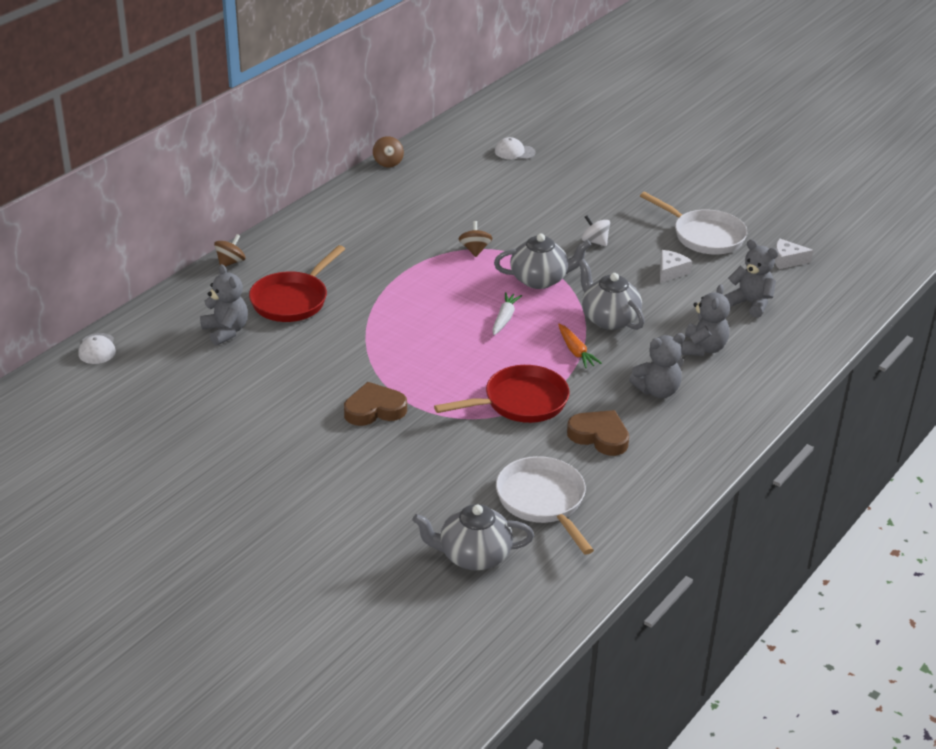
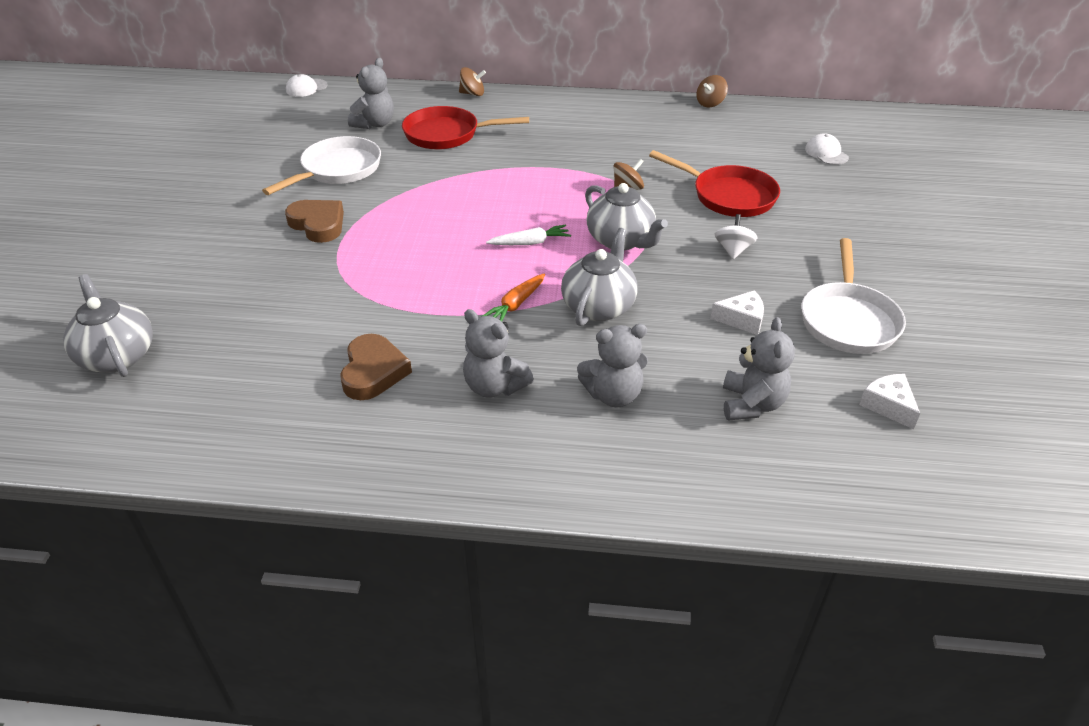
camera: 60 degrees right, 5 degrees up
red pan [434,365,570,423] -> red pan moved to [649,150,780,217]
white pan [496,456,594,555] -> white pan moved to [262,136,381,195]

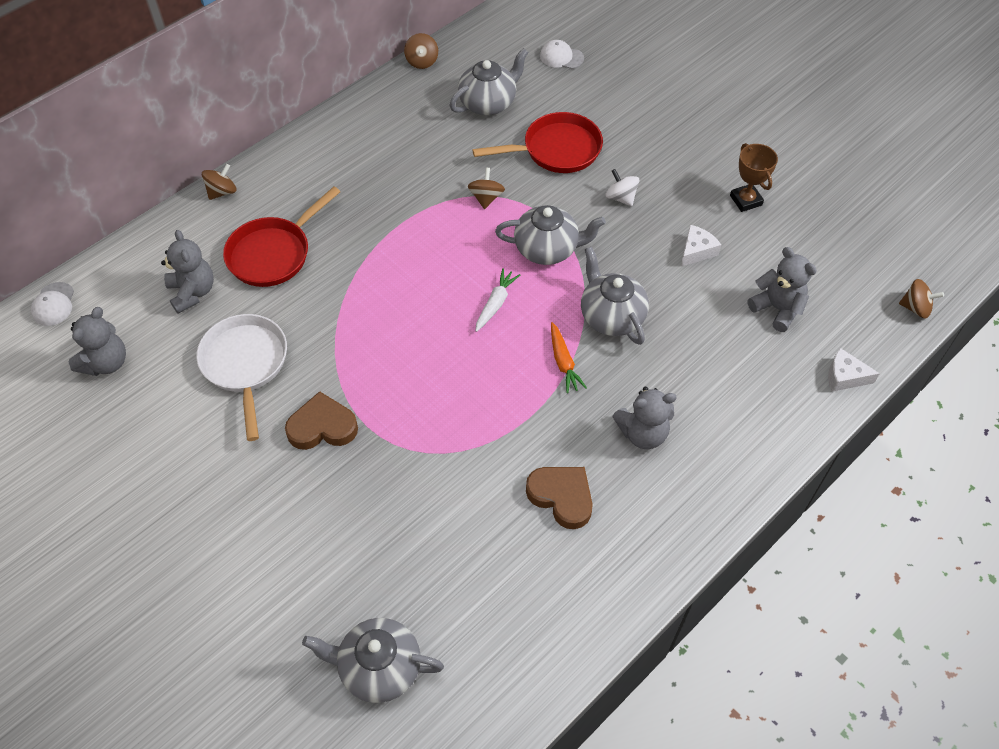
camera: 50 degrees left, 15 degrees up
grey teddy bear [577,324,648,407] -> grey teddy bear moved to [69,307,126,376]
white pan [801,238,906,354] -> brown trophy [730,143,778,212]
white cheese [859,374,920,429] -> white cheese moved to [828,348,880,392]
none -> grey teapot [450,48,529,115]
none -> brown spinning top [899,279,944,319]

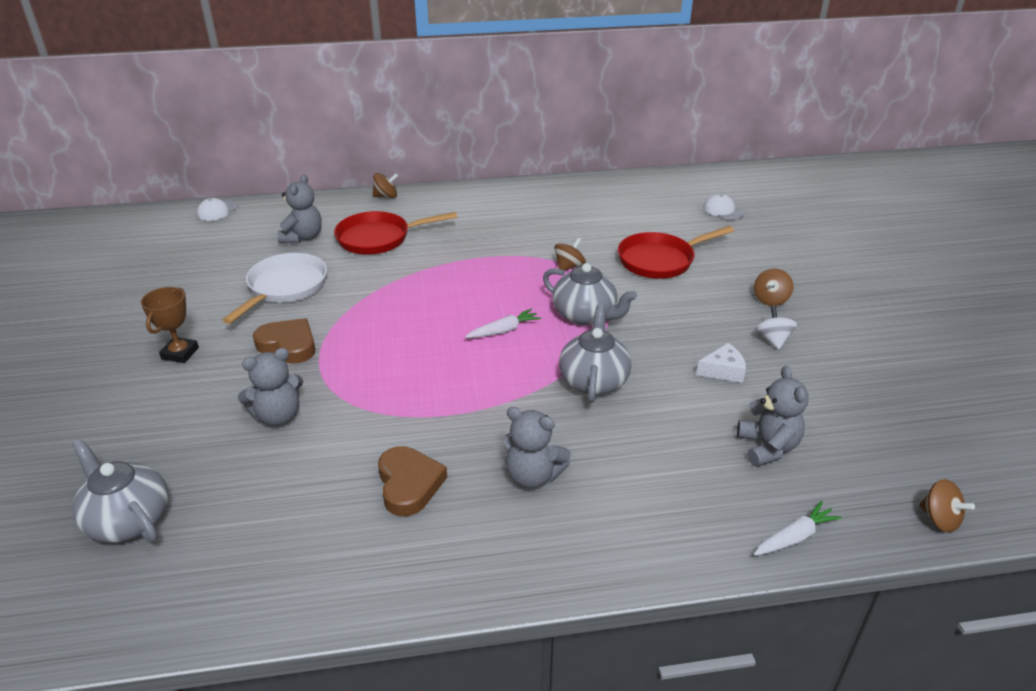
camera: 35 degrees right, 20 degrees down
grey teddy bear [69,307,126,376] -> grey teddy bear moved to [238,348,303,426]
brown spinning top [404,33,438,69] -> brown spinning top moved to [754,268,793,306]
grey teapot [450,48,529,115] -> none
red pan [472,112,603,173] -> red pan turned 135 degrees clockwise [618,226,734,279]
orange carrot [551,322,587,393] -> none
white spinning top [606,169,639,206] -> white spinning top moved to [755,306,797,349]
brown trophy [730,143,778,212] -> brown trophy moved to [141,287,199,363]
white cheese [828,348,880,392] -> white carrot [754,501,842,556]

